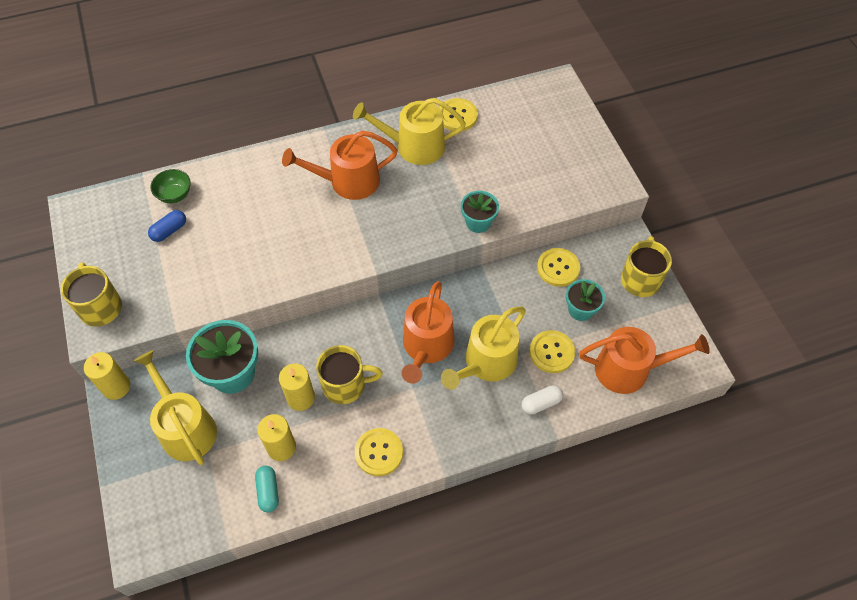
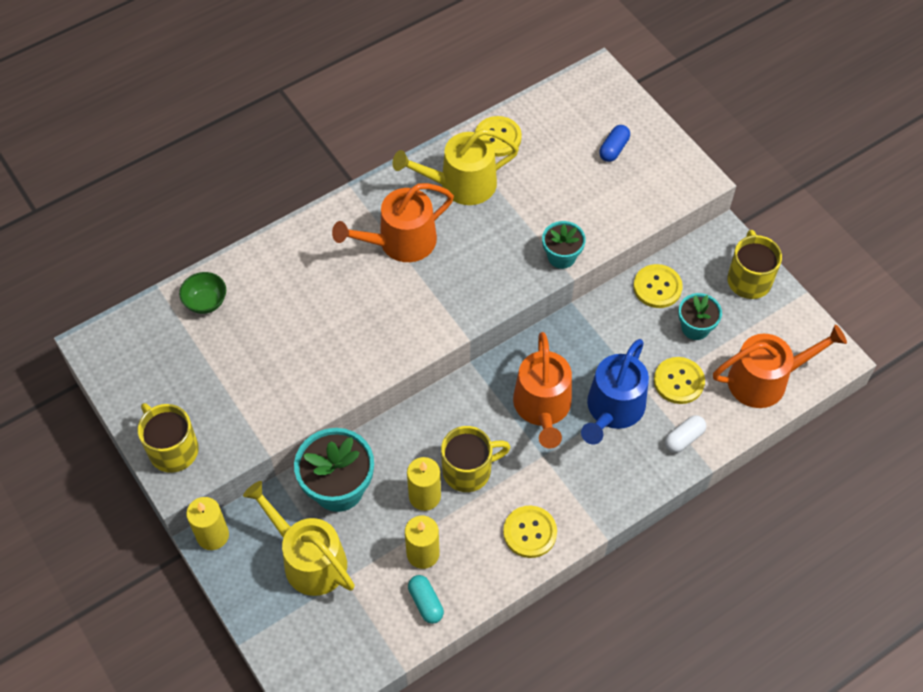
camera: 15 degrees left, 0 degrees up
blue capsule [148,210,186,242] -> blue capsule moved to [599,125,630,162]
yellow watering can [441,307,526,389] -> blue watering can [581,339,649,445]

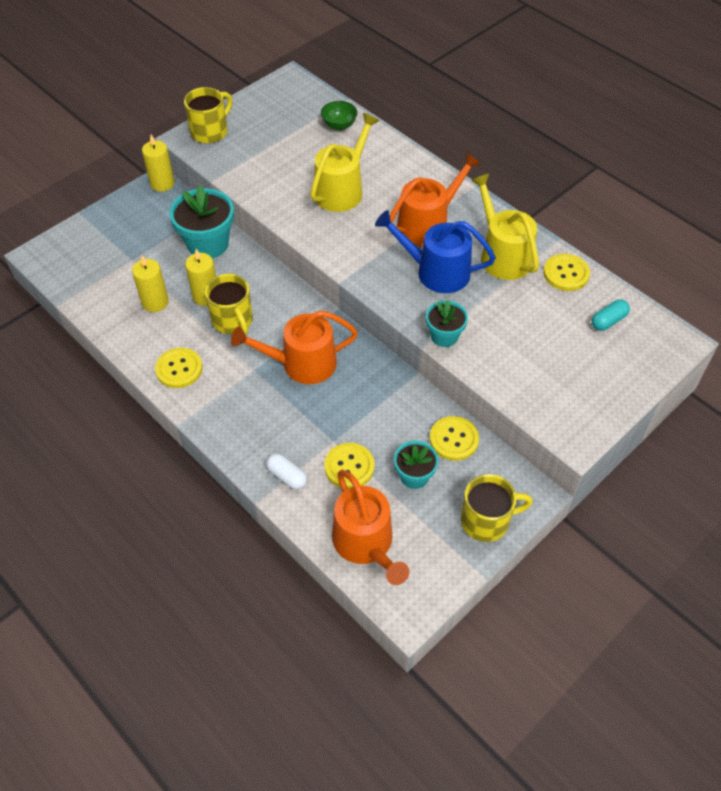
camera: 80 degrees right, 5 degrees down
yellow watering can [243,481,355,596] -> yellow watering can moved to [311,113,379,212]
orange watering can [332,183,454,262] -> orange watering can turned 90 degrees clockwise [390,152,481,247]
turquoise capsule [408,575,444,624] -> turquoise capsule moved to [592,300,630,331]
blue watering can [581,339,649,445] -> blue watering can moved to [375,210,496,293]
blue capsule [599,125,630,162] -> none

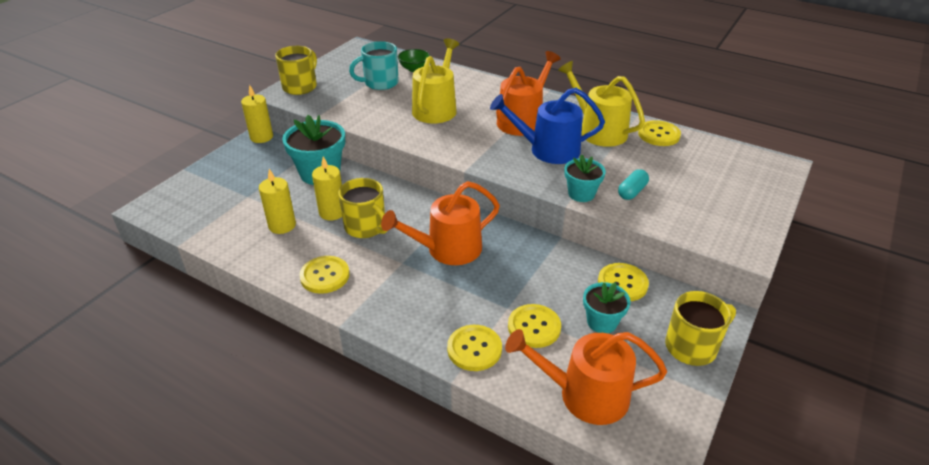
camera: 15 degrees left, 15 degrees down
white capsule [266,453,307,490] -> yellow button [447,325,502,371]
orange watering can [332,470,409,585] -> orange watering can turned 135 degrees clockwise [505,329,667,425]
turquoise capsule [592,300,630,331] -> turquoise capsule moved to [618,169,649,200]
none -> turquoise mug [349,41,399,90]

